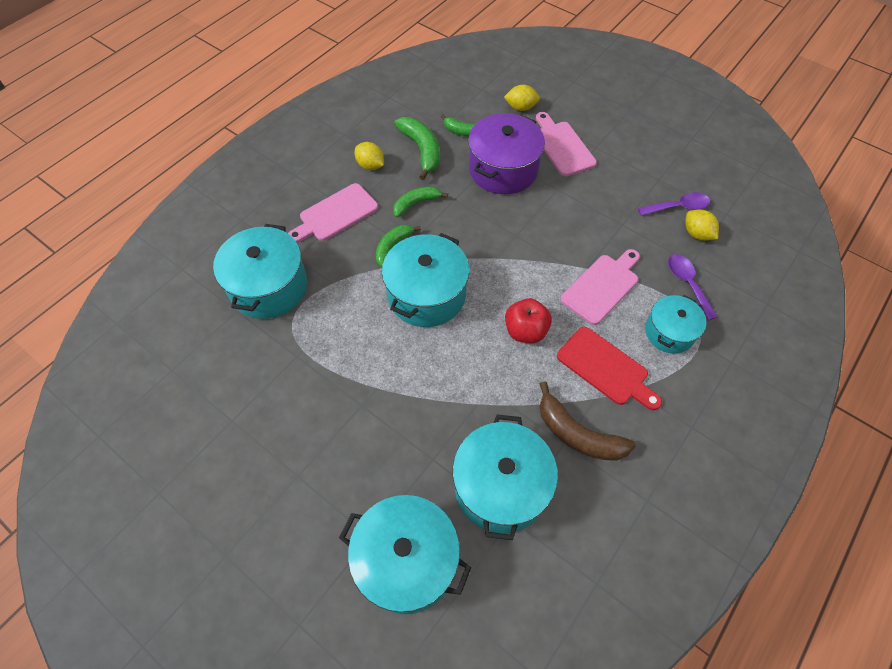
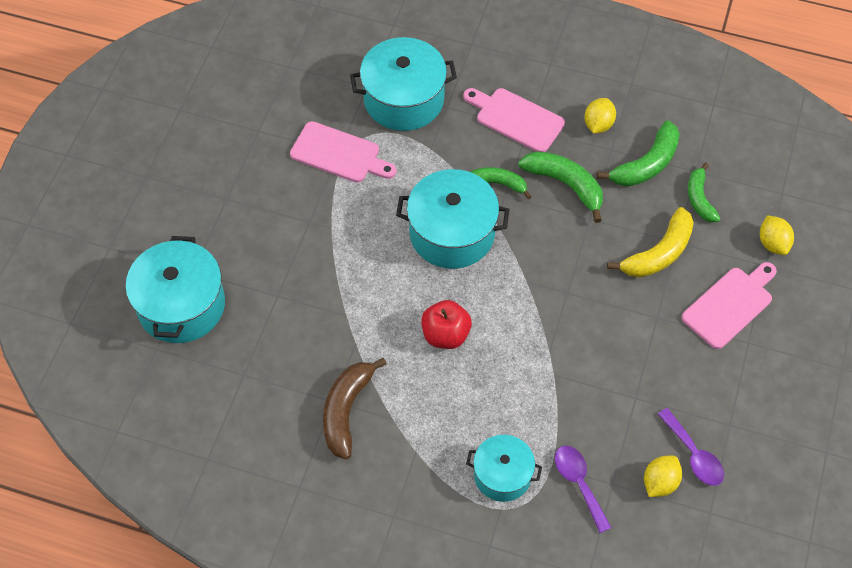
camera: 70 degrees right, 0 degrees up
green banana [393,186,448,217] -> green banana [518,151,603,223], size x1.51
turquoise pot [452,414,558,540] -> none
purple pot [468,113,545,194] -> yellow banana [607,207,694,278]
red cutting board [557,327,662,410] -> none
pink cutting board [560,249,640,325] -> pink cutting board moved to [290,121,397,183]
purple spoon [668,254,717,320] -> purple spoon turned 75 degrees counterclockwise [555,445,612,533]

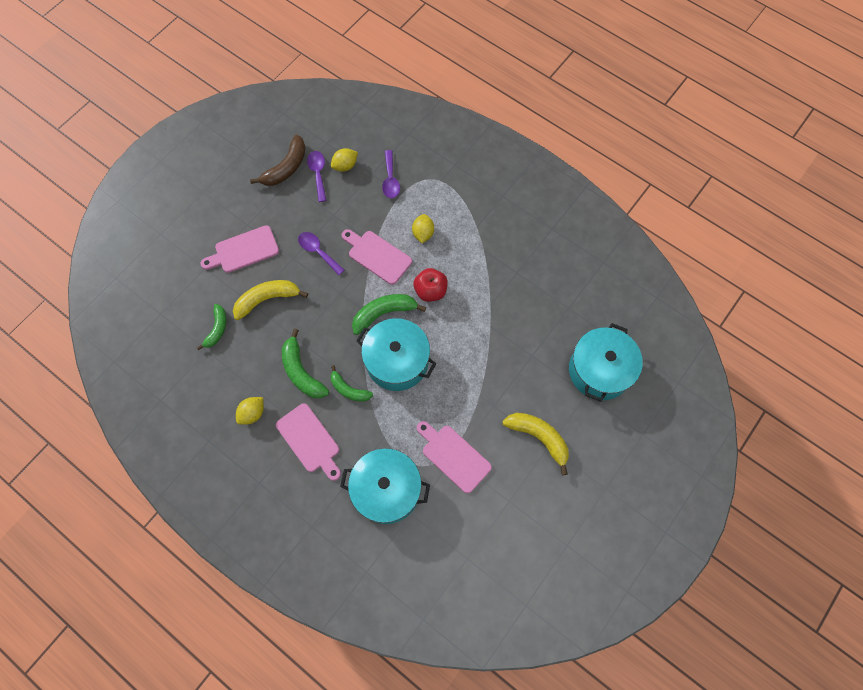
camera: 160 degrees left, 10 degrees up
brown banana [323,358,387,459] -> brown banana moved to [250,135,306,186]
turquoise pot [466,435,542,502] -> none
green banana [597,120,680,187] -> green banana moved to [352,294,426,335]
yellow lemon [760,215,794,255] -> yellow lemon moved to [412,214,434,243]
none -> purple spoon [298,232,344,275]
none -> pink cutting board [342,229,412,285]
none -> yellow banana [502,413,569,475]

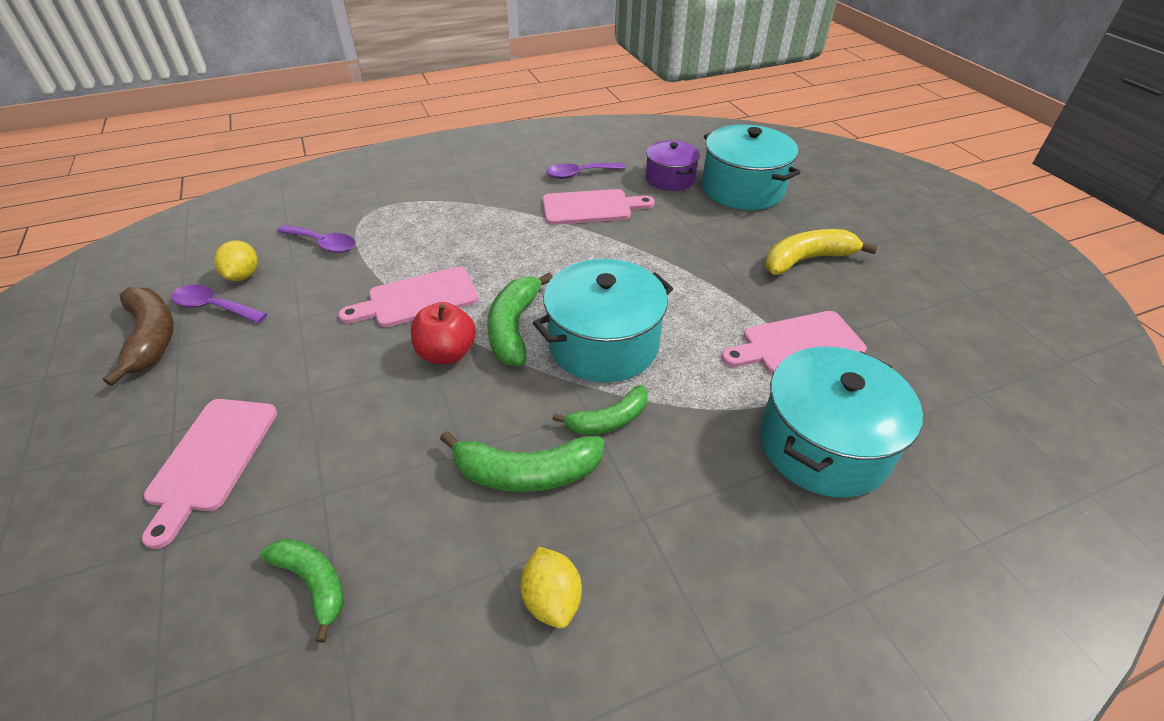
camera: 60 degrees left, 25 degrees down
yellow banana [233,280,308,320] -> none
pink cutting board [276,403,341,481] -> pink cutting board moved to [542,189,655,225]
purple spoon [298,232,344,275] -> purple spoon moved to [546,163,625,179]
yellow lemon [412,214,434,243] -> none
red apple [414,268,448,302] -> red apple moved to [411,302,476,364]
none -> purple pot [646,140,700,191]

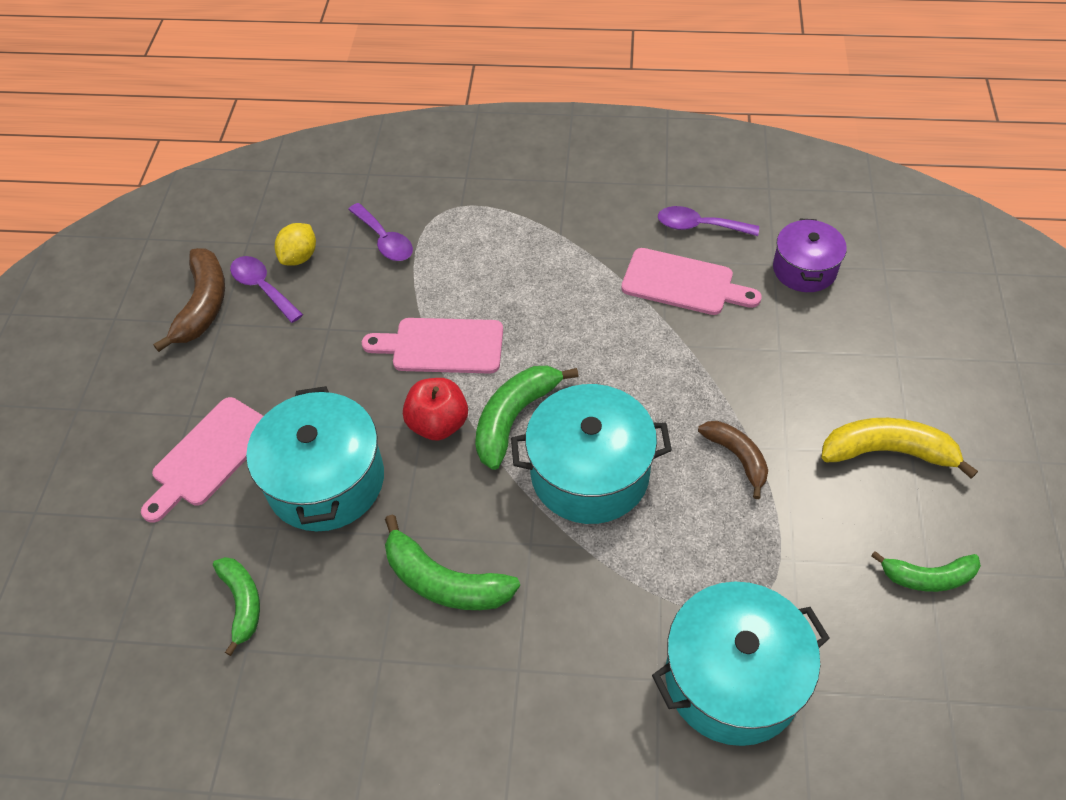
camera: 30 degrees right, 10 degrees up
yellow lemon [520,547,582,629] -> none
green banana [553,385,648,435] -> green banana moved to [871,551,981,592]
turquoise pot [702,125,801,210] -> turquoise pot moved to [246,386,384,531]
pink cutting board [721,311,867,374] -> none
none -> brown banana [698,421,768,499]

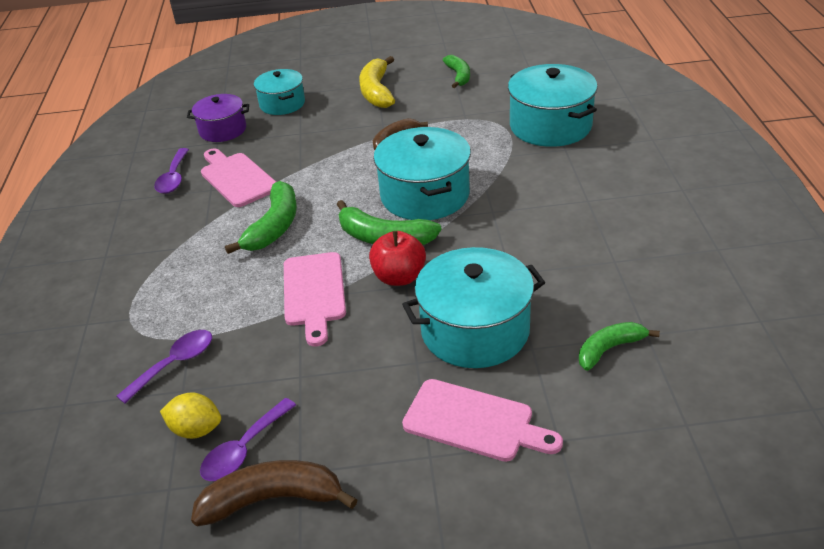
camera: 100 degrees left, 15 degrees down
green banana [385,515,520,610] -> green banana moved to [225,181,297,254]
pink cutting board [621,248,761,315] -> pink cutting board turned 45 degrees counterclockwise [201,148,276,207]
none -> turquoise pot [254,69,305,115]

